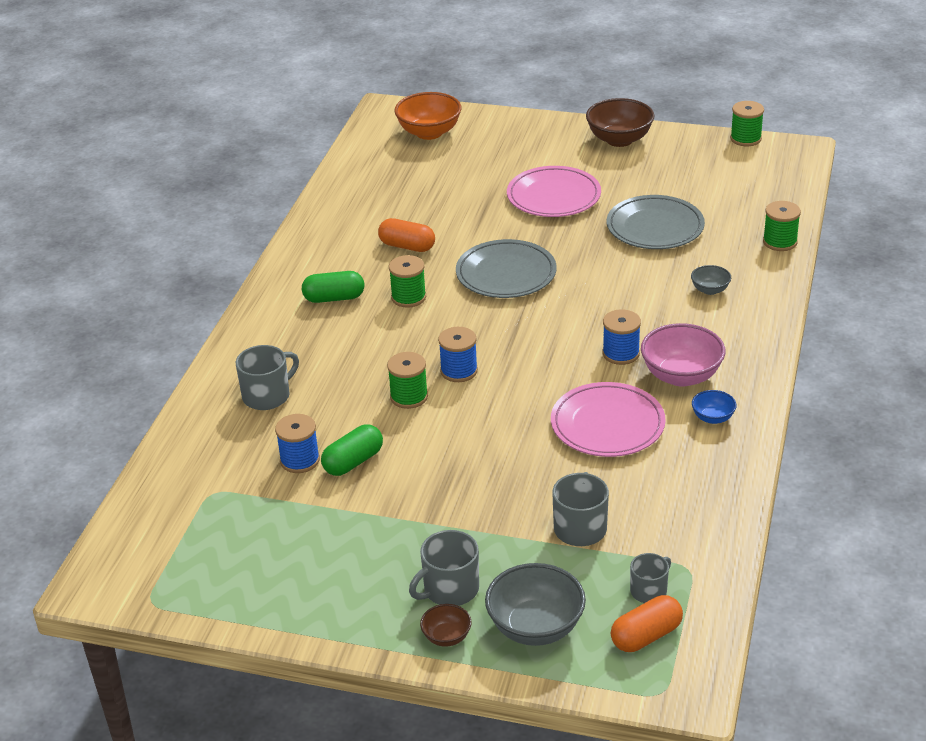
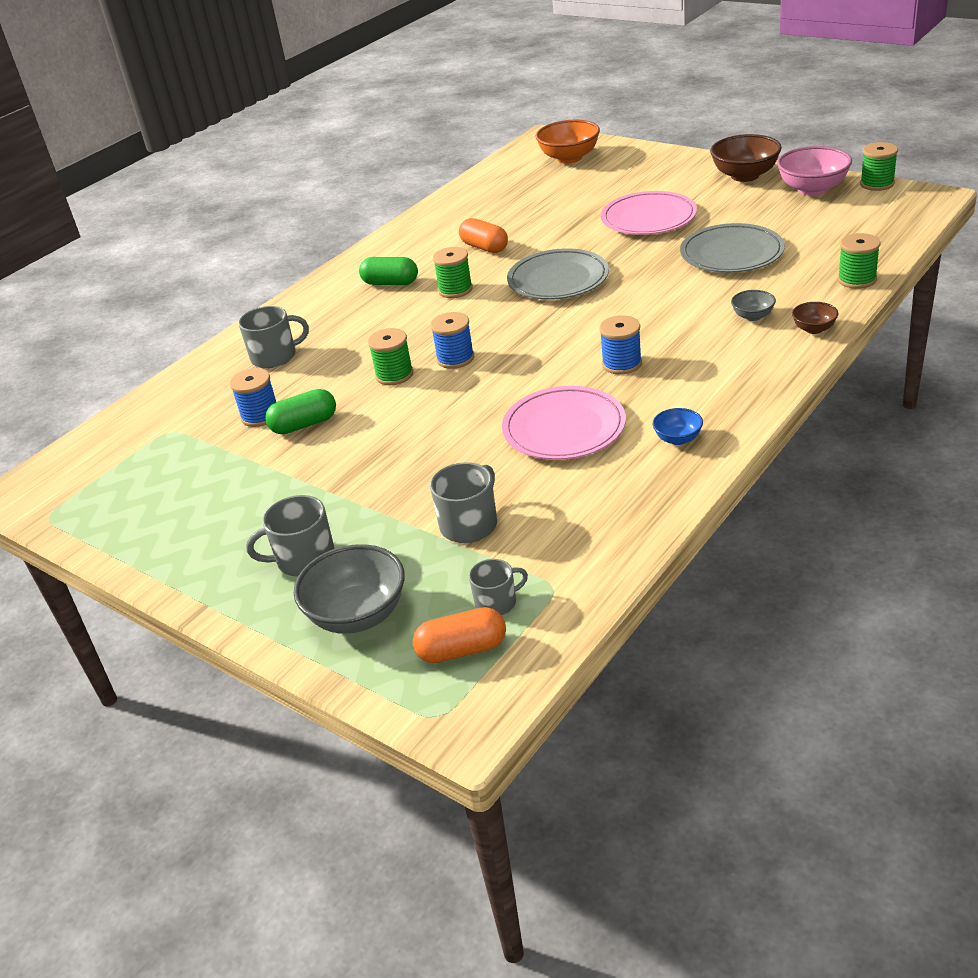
camera: 25 degrees right, 0 degrees up
brown bowl [420,604,472,647] -> brown bowl moved to [792,302,838,334]
pink bowl [641,323,725,387] -> pink bowl moved to [777,146,852,196]

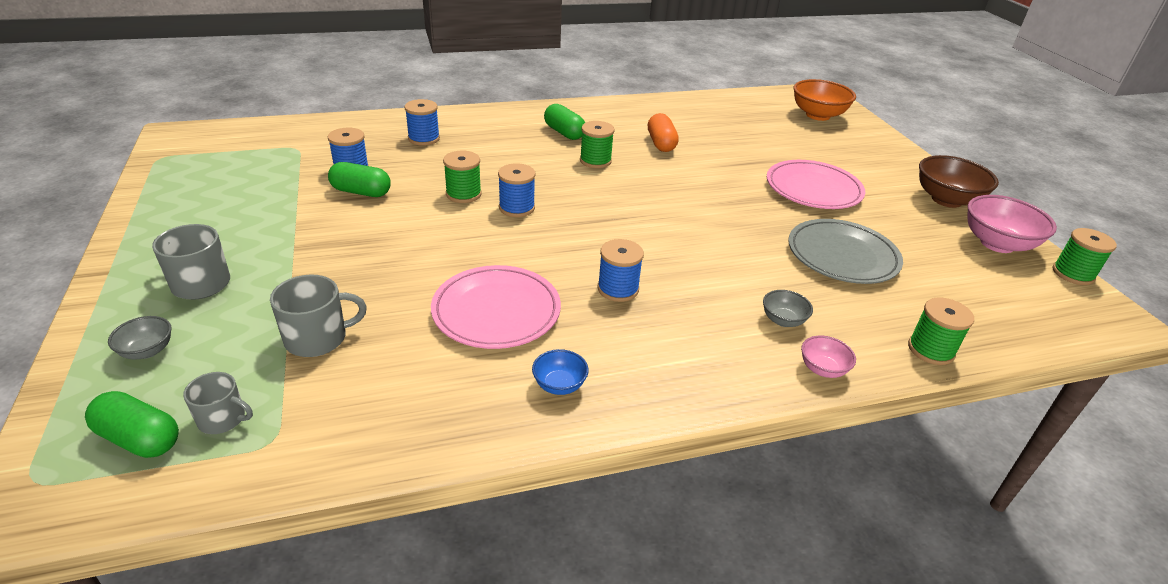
camera: 30 degrees right, 0 degrees up
grey mug [238,306,309,368] -> blue spool [405,99,440,146]
grey bowl [294,544,405,634] -> grey bowl [108,316,171,359], size x0.51
orange capsule [413,607,506,663] -> green capsule [85,391,179,458]
grey plate [507,248,609,300] -> none
brown bowl [792,302,838,334] -> pink bowl [801,336,856,378]

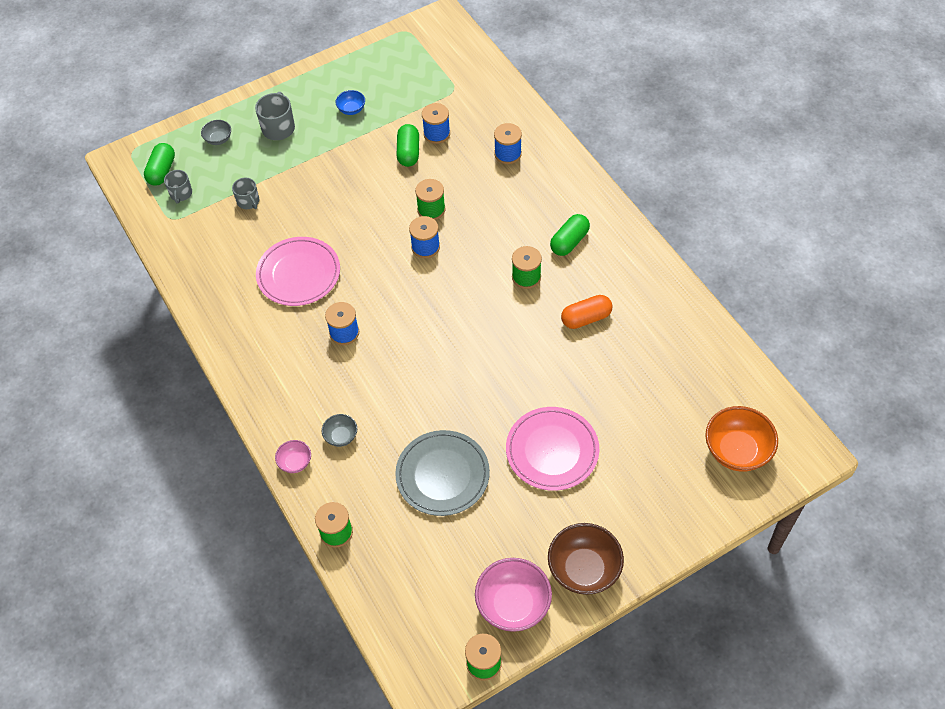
camera: 80 degrees right, 20 degrees up
grey mug [270,275,367,357] -> grey mug [232,178,259,209], size x0.66
blue bowl [532,349,589,395] -> blue bowl moved to [336,90,365,115]

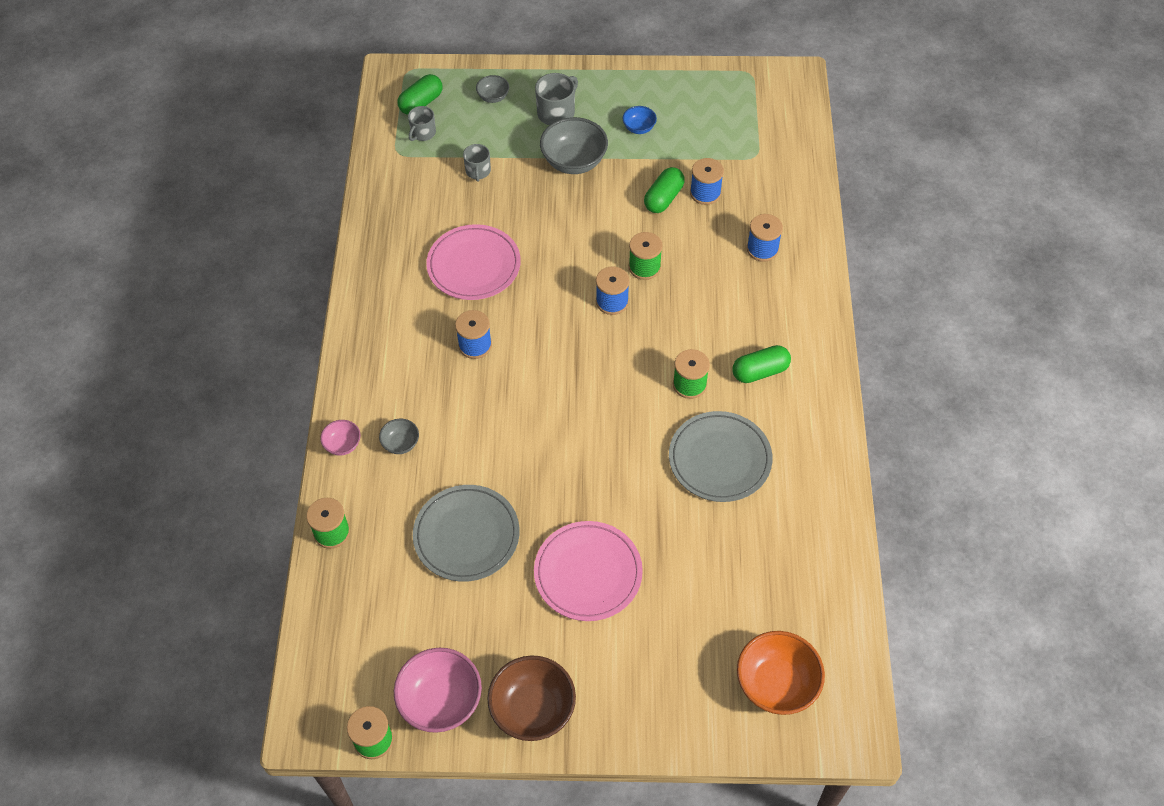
camera: 30 degrees right, 0 degrees up
orange capsule [561,295,612,329] -> grey plate [669,411,773,502]
none -> grey bowl [540,117,608,174]

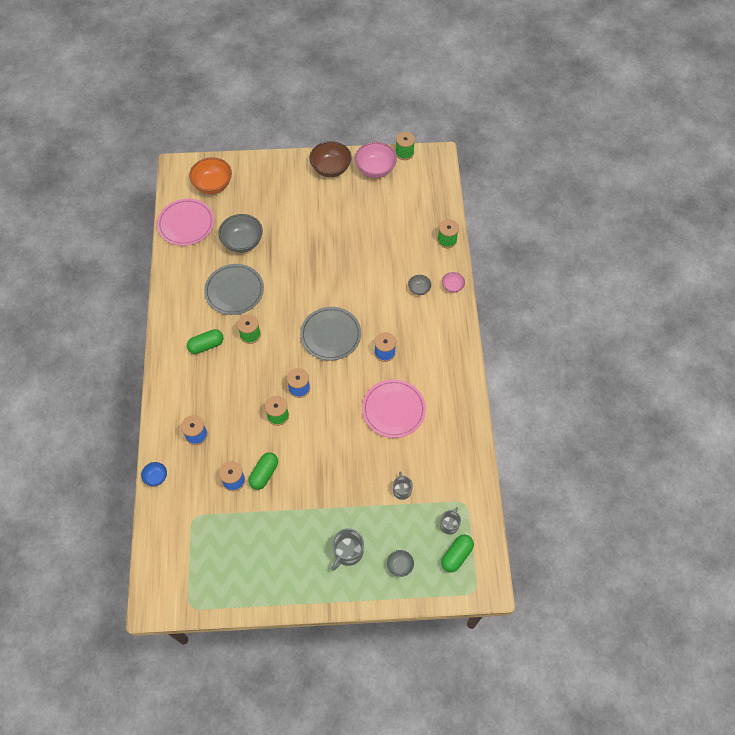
camera: 175 degrees right, 5 degrees up
grey plate [413,485,520,582] -> grey plate moved to [300,307,361,361]
pink plate [534,521,643,621] -> pink plate moved to [157,199,214,246]
grey bowl [540,117,608,174] -> grey bowl moved to [219,214,263,253]
blue bowl [622,106,657,134] -> blue bowl moved to [141,462,167,486]

